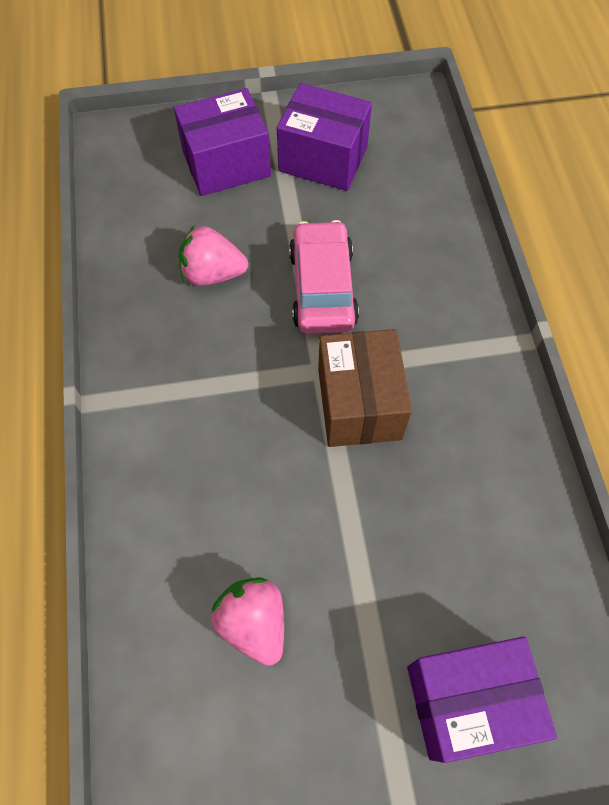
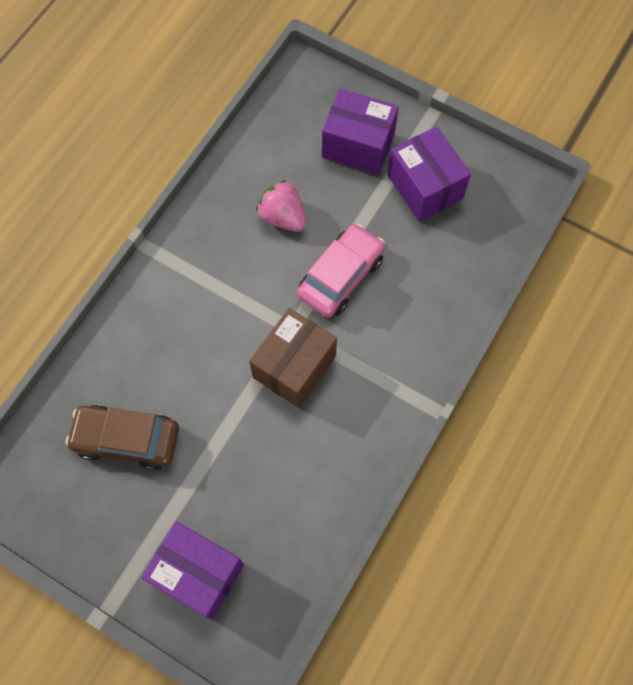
camera: 40 degrees right, 5 degrees up
pink strawberry [211,577,284,666] -> brown car [66,405,179,471]

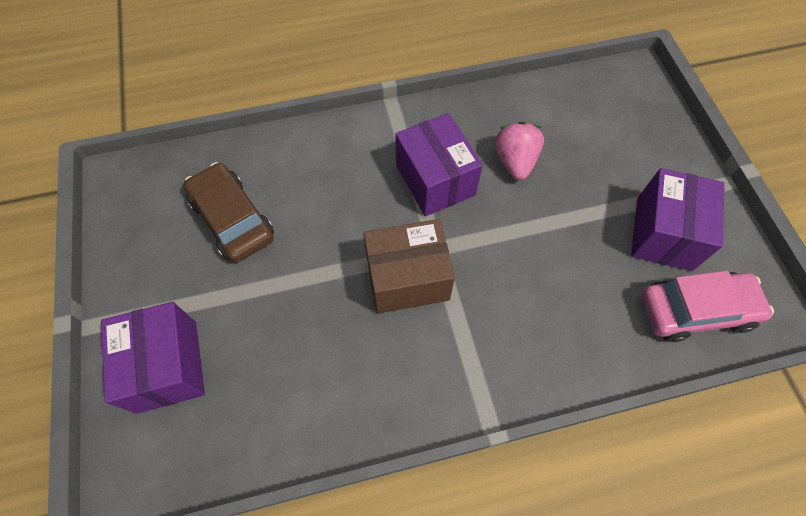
camera: 45 degrees right, 5 degrees down
pink car [297,223,385,318] -> pink car moved to [641,271,774,342]
purple box [322,89,399,175] -> purple box moved to [395,113,483,216]

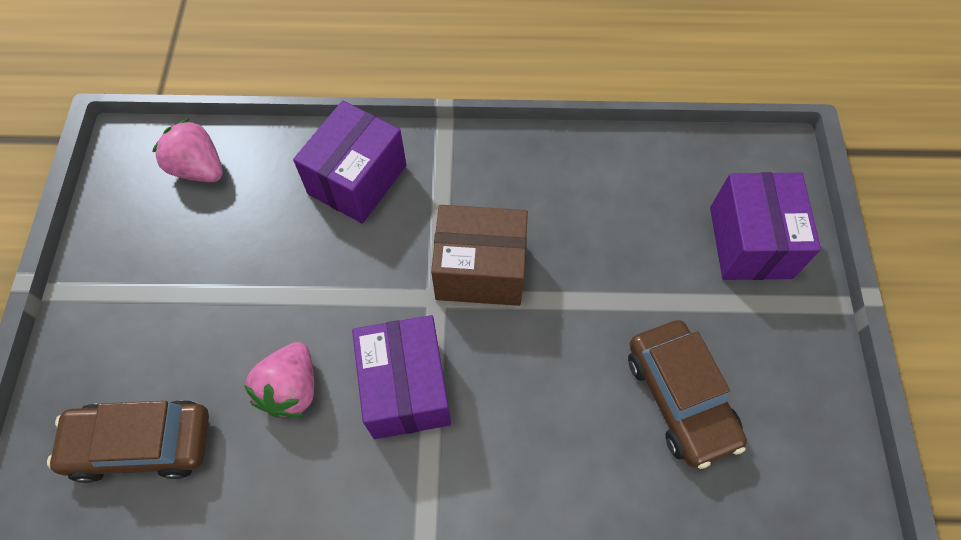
camera: 165 degrees left, 0 degrees up
purple box [631,168,725,271] -> purple box moved to [293,100,406,224]
pink car [641,271,774,342] -> pink strawberry [152,119,223,182]
none -> brown car [47,400,209,483]

